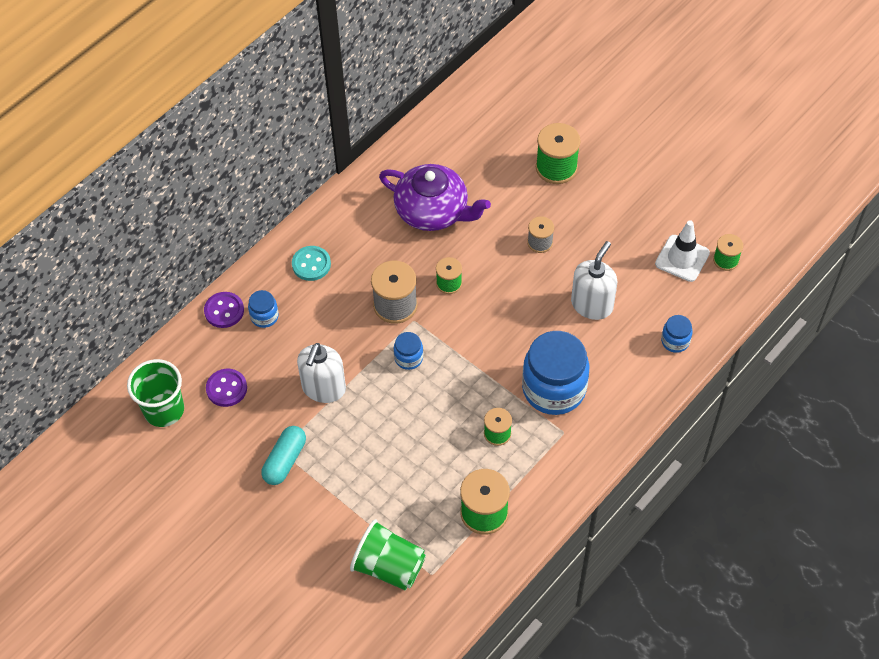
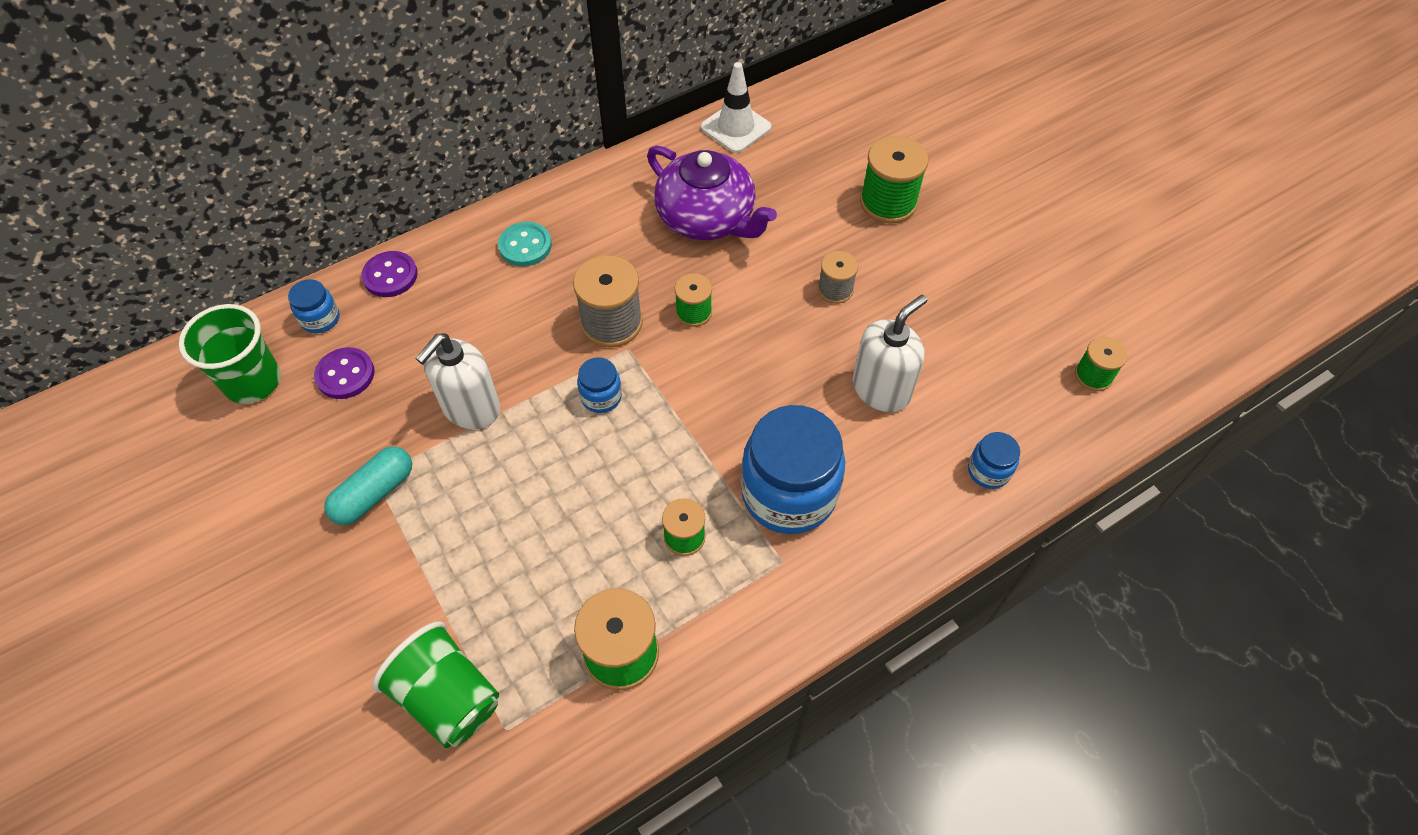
camera: 15 degrees right, 0 degrees up
blue jar [248,290,279,328] -> blue jar moved to [288,279,339,333]
white traffic cone [655,220,710,282] -> white traffic cone moved to [701,62,772,153]

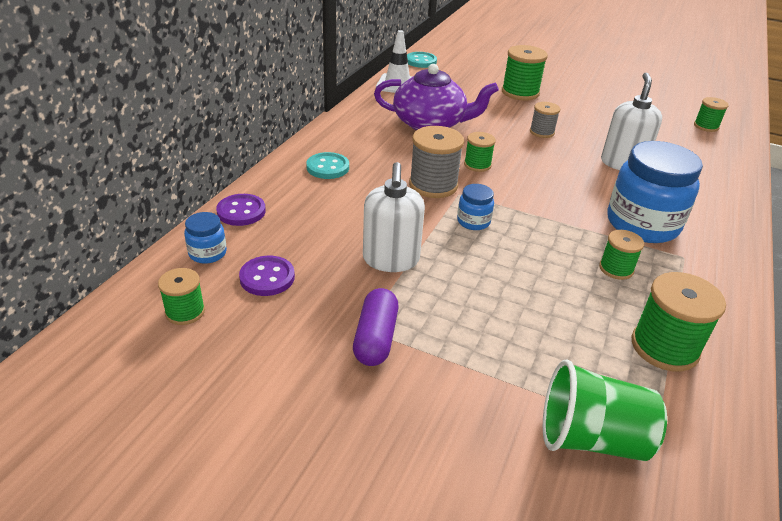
camera: 35 degrees left, 20 degrees down
green cup [179,304,281,404] -> green spool [158,268,205,325]
turquoise capsule [324,446,412,525] -> purple capsule [353,288,399,366]
blue jar [968,432,1020,489] -> none
none -> turquoise button [407,52,437,68]

